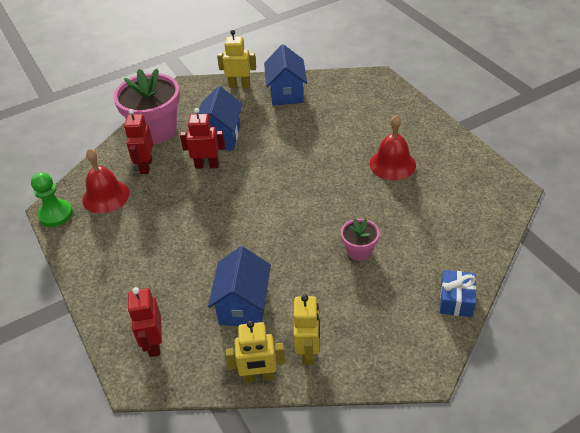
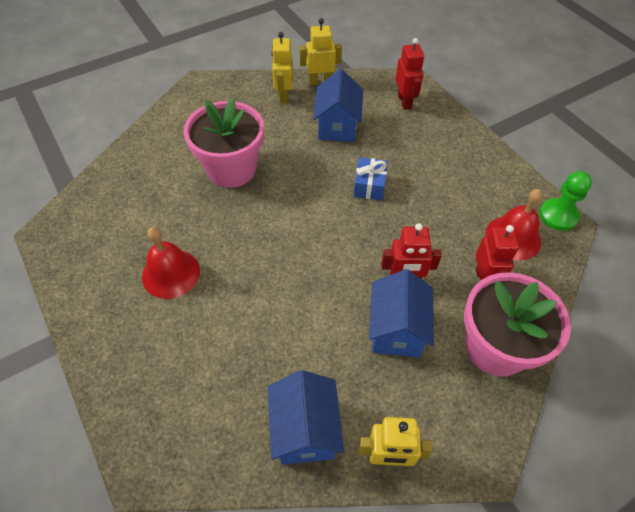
camera: 175 degrees right, 10 degrees up
pink flower pot [341,218,379,261] -> pink flower pot [184,98,264,188], size x2.04
blue gift [440,270,476,317] -> blue gift moved to [354,157,388,200]

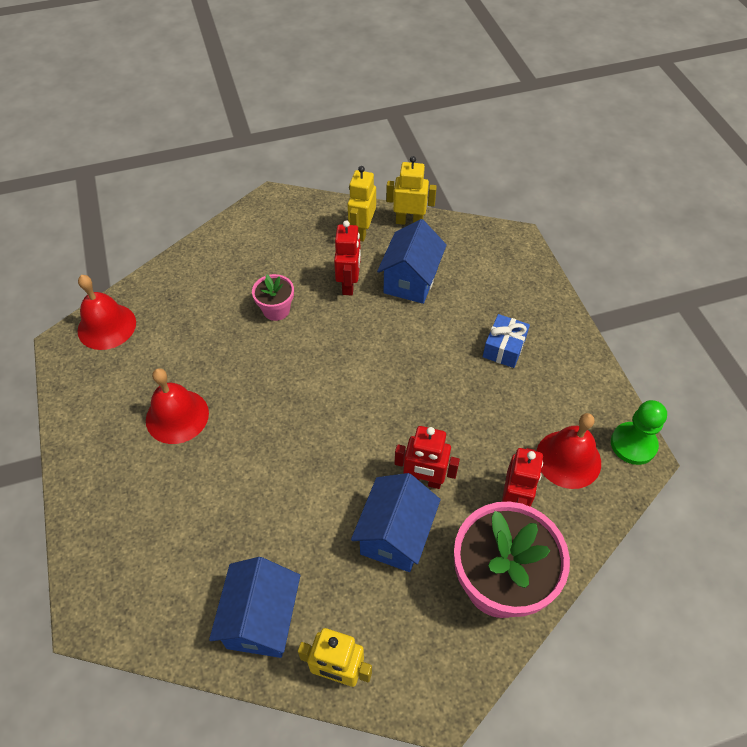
camera: 15 degrees right, 0 degrees up
pink flower pot [184,98,264,188] -> pink flower pot [252,274,294,321], size x0.49
blue gift [354,157,388,200] -> blue gift moved to [483,314,530,368]
red robot [395,38,424,110] -> red robot moved to [334,220,361,295]
none -> red bell [78,275,136,350]

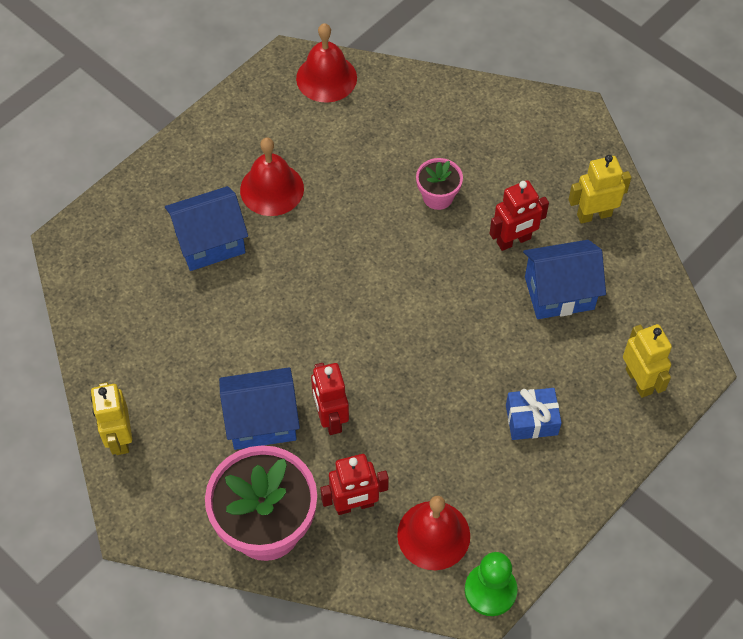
camera: 60 degrees right, 5 degrees up
blue house [209,557,300,658] -> blue house moved to [165,186,248,271]
yellow robot [386,156,437,225] -> yellow robot moved to [623,324,672,398]

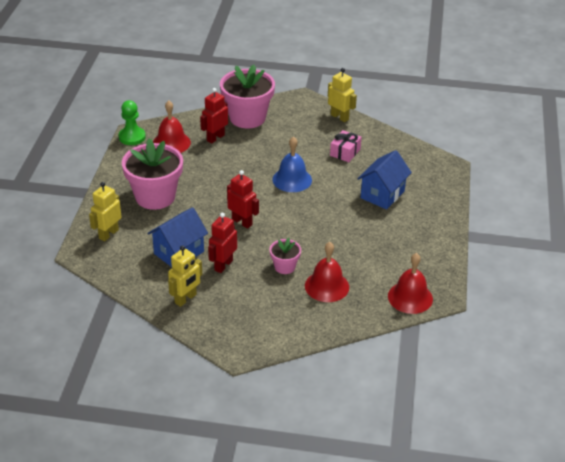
camera: 145 degrees right, 20 degrees down
blue house [219,367,300,450] -> none
red bell [240,138,304,216] -> red bell moved to [305,242,349,302]
red robot [311,363,349,435] -> red robot moved to [227,170,259,229]
blue gift [506,388,562,440] -> pink flower pot [122,138,183,210]
yellow robot [623,324,672,398] -> yellow robot turned 90 degrees clockwise [89,182,121,241]
none -> blue bell [272,136,312,192]
none -> pink gift [330,130,362,162]

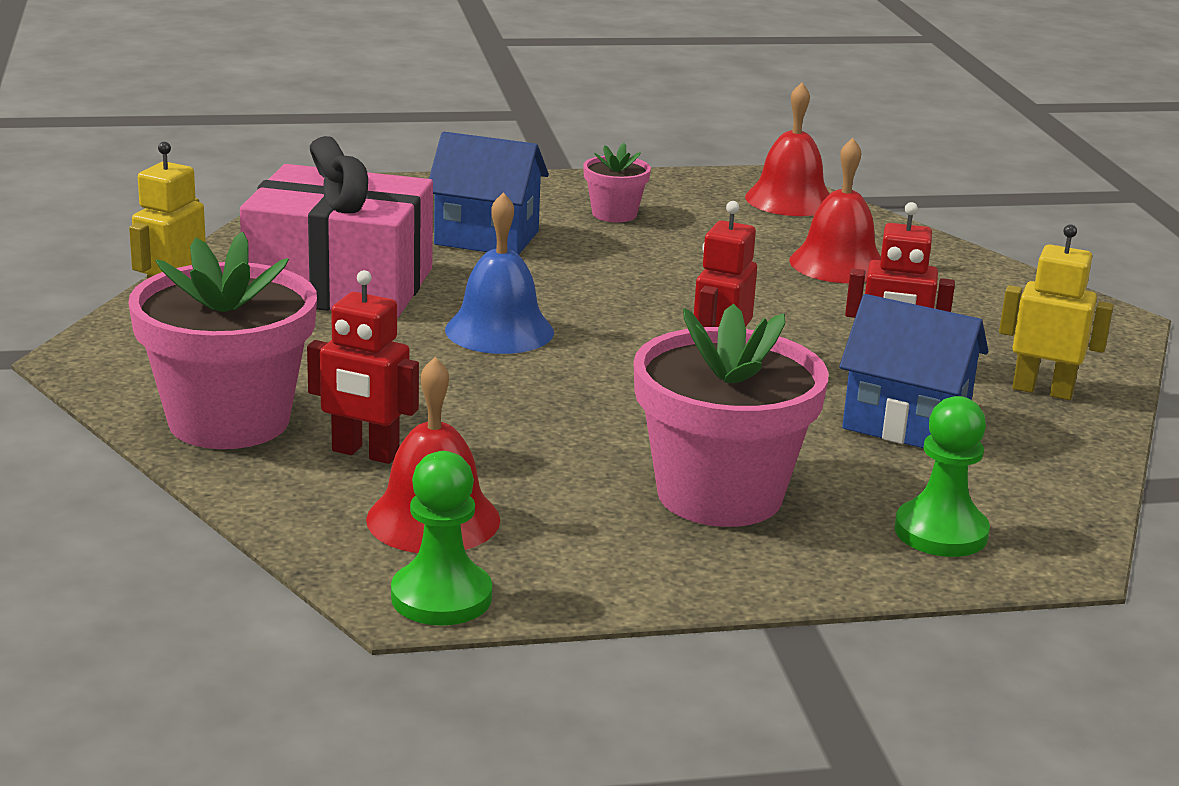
camera: 110 degrees left, 15 degrees down
yellow robot [89,182,121,241] -> green pawn [895,396,990,557]
pink flower pot [270,238,301,274] -> pink flower pot moved to [583,143,651,222]
pink gift [330,130,362,162] -> pink gift [240,136,433,318], size x2.25

